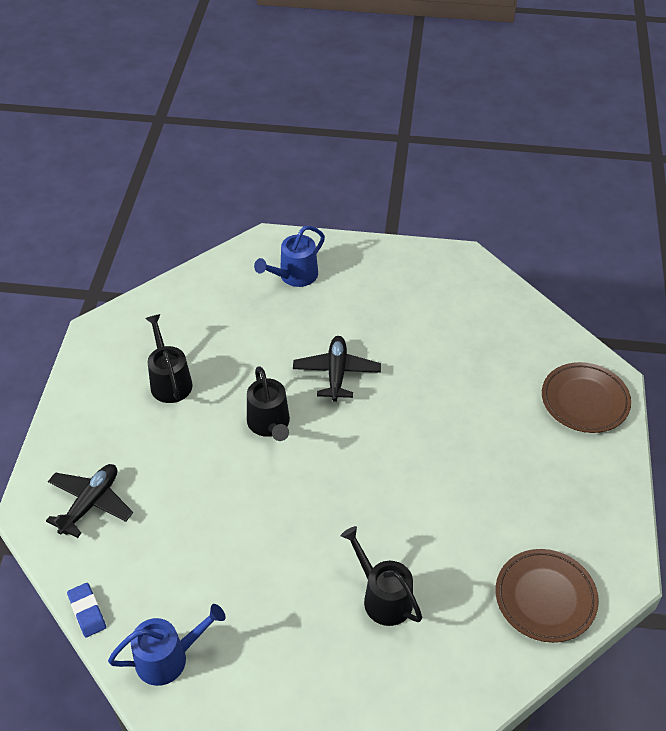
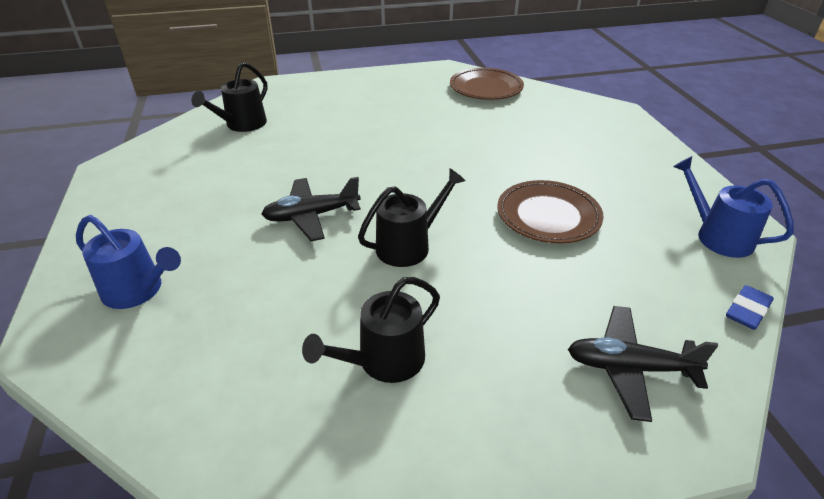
camera: 110 degrees left, 10 degrees down
black watering can [341,526,422,626] -> black watering can moved to [191,62,267,132]
brown plate [542,362,631,433] -> brown plate moved to [497,180,603,243]

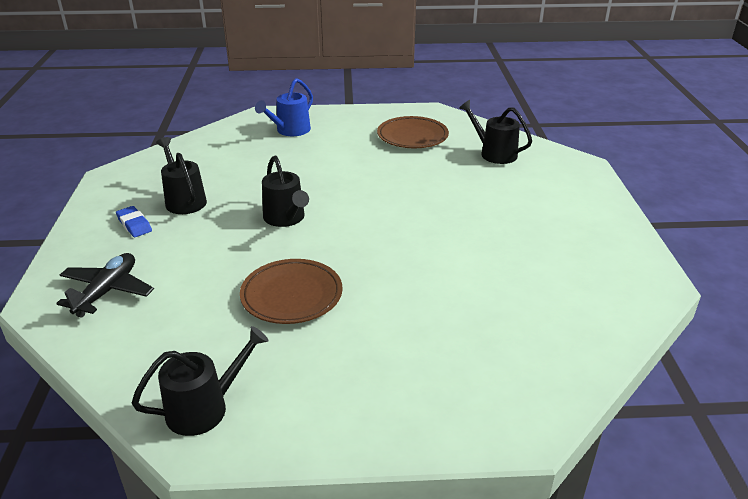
camera: 100 degrees right, 5 degrees down
black plane [261,177,361,241] -> none
brown plate [450,68,524,100] -> brown plate moved to [377,116,449,148]
blue watering can [673,156,794,258] -> black watering can [132,326,269,436]
blue eraser [726,285,774,330] -> blue eraser moved to [116,206,152,237]

